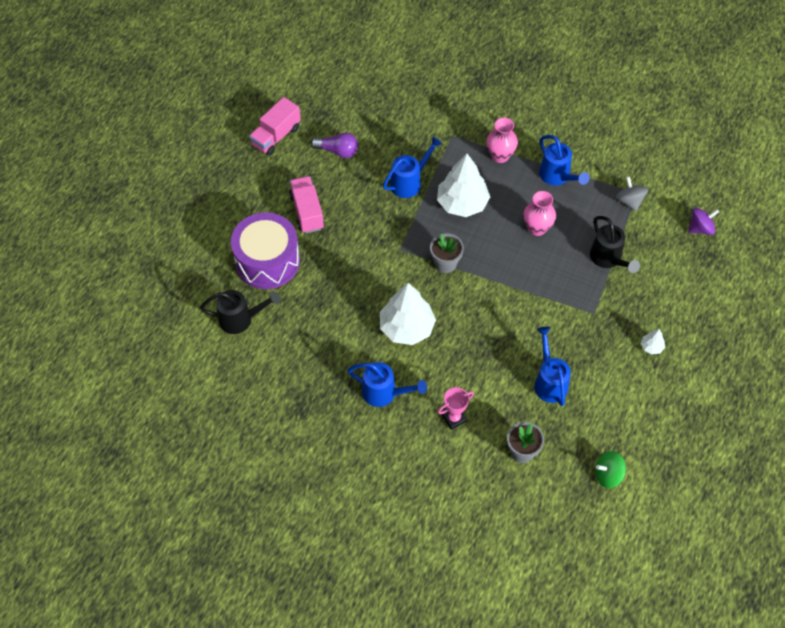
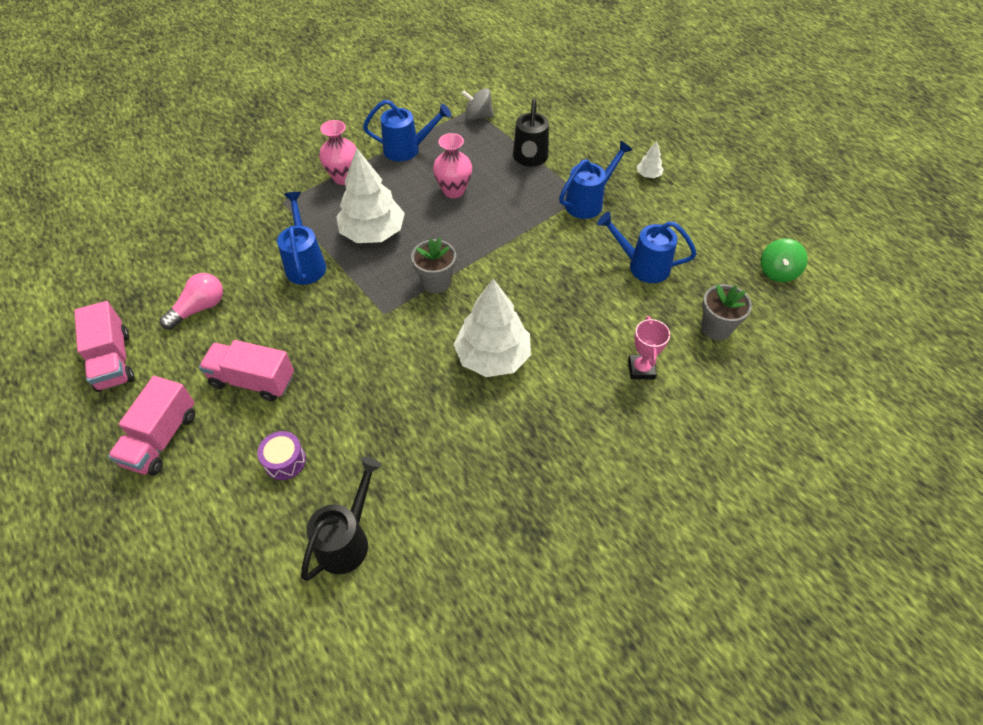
camera: 60 degrees left, 5 degrees down
purple drum [231,212,300,289] -> purple drum [257,431,306,480], size x0.41
purple light bulb [311,132,358,158] -> pink light bulb [160,273,223,330]
blue watering can [348,362,427,407] -> blue watering can moved to [559,140,633,219]
black watering can [590,216,640,273] -> black watering can turned 90 degrees clockwise [513,98,549,167]
purple spinning top [688,207,719,235] -> none
none -> pink truck [108,376,195,475]

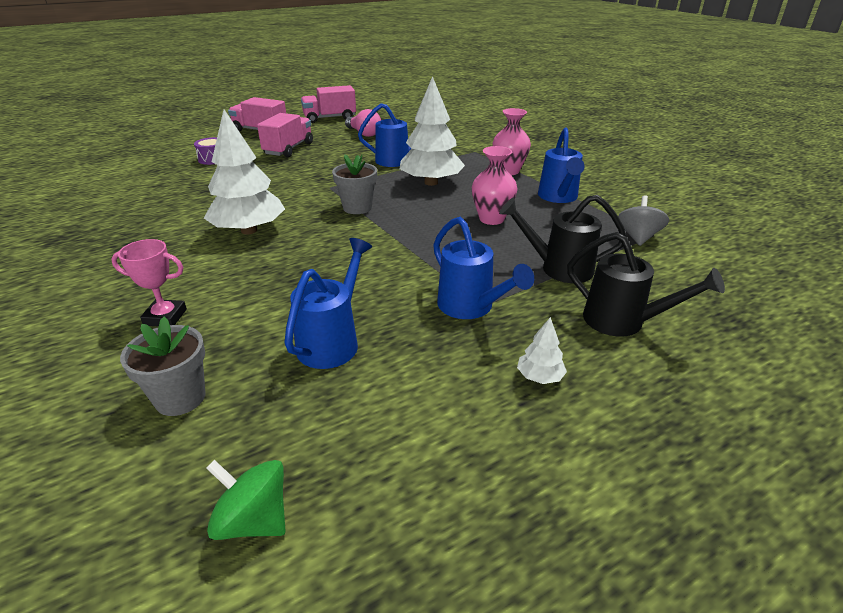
camera: 95 degrees right, 20 degrees down
black watering can [301,457,382,581] -> black watering can moved to [567,232,725,337]

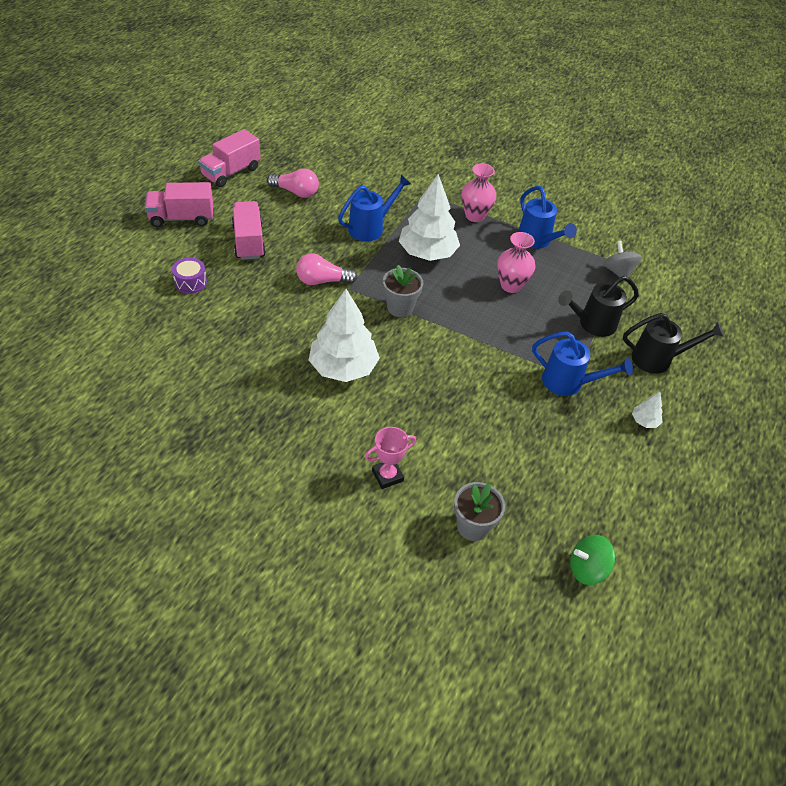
camera: 35 degrees left, 15 degrees up
blue watering can [284,238,372,369] -> none
none -> pink light bulb [296,253,358,285]

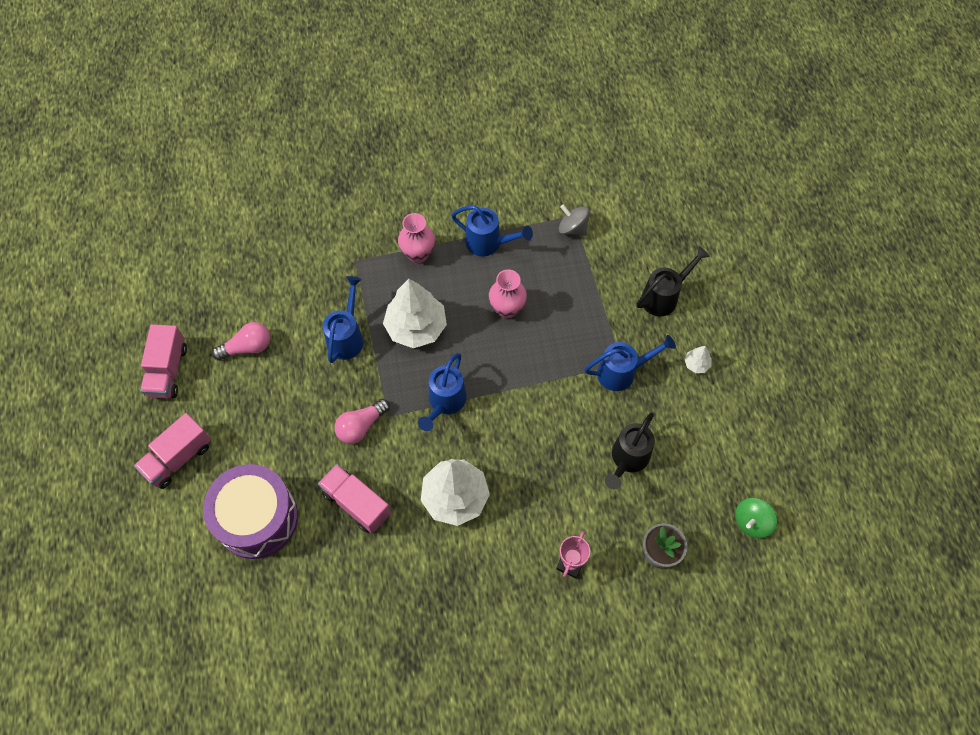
camera: 35 degrees left, 15 degrees up
purple drum [172,258,207,294] -> purple drum [203,464,298,559], size x2.42
pink truck [232,201,266,260] -> pink truck moved to [318,464,391,533]
grey flower pot [383,265,423,317] -> blue watering can [418,353,467,431]
black watering can [558,276,639,337] -> black watering can moved to [605,413,655,489]

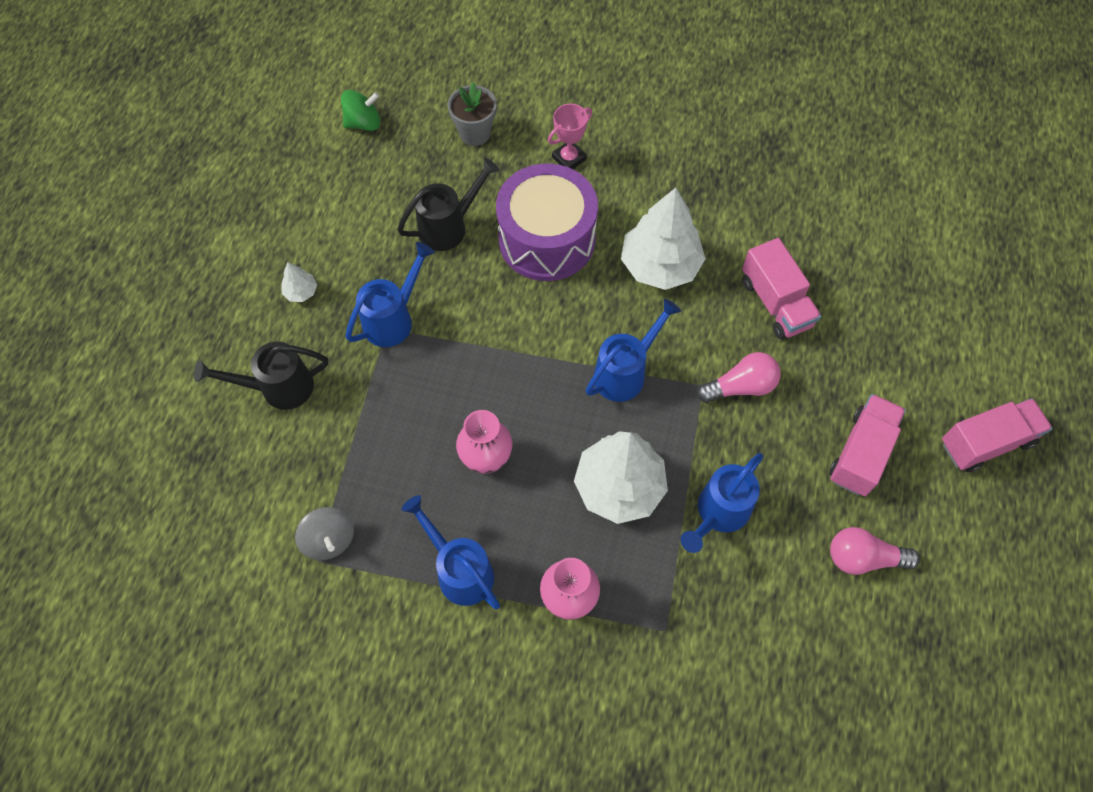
camera: 155 degrees left, 0 degrees up
pink truck [140,324,187,399] -> pink truck moved to [829,394,906,496]
purple drum [203,464,298,559] -> purple drum moved to [496,164,598,281]
blue watering can [584,335,676,391] -> blue watering can turned 120 degrees clockwise [345,242,435,347]

